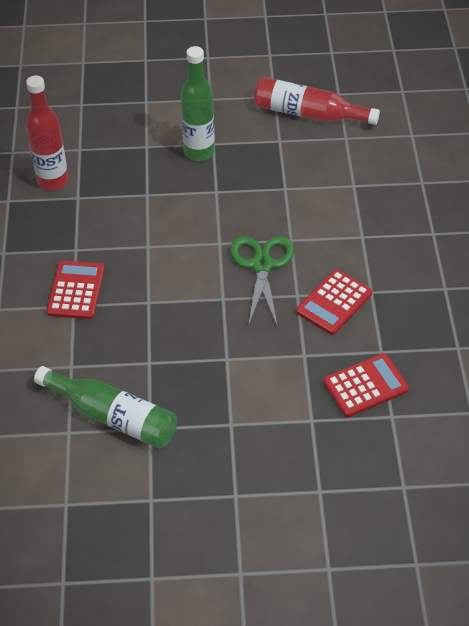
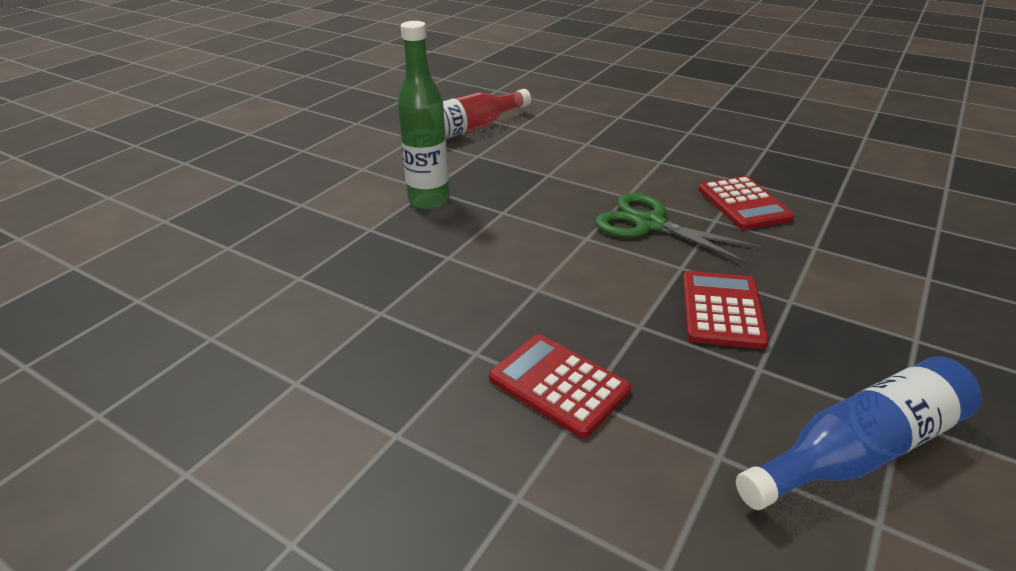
camera: 55 degrees left, 15 degrees down
red bottle [26,75,68,190] -> none
green bottle [34,366,178,449] -> blue bottle [736,356,982,510]
red calculator [323,353,409,417] -> red calculator moved to [683,271,769,349]

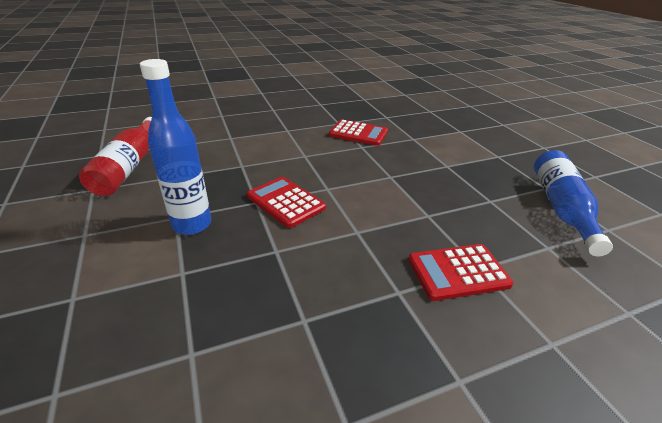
camera: 55 degrees left, 0 degrees up
green bottle [397,21,450,209] -> blue bottle [140,59,211,235]
green scissors [595,193,761,264] -> none
red calculator [683,271,769,349] -> red calculator moved to [247,177,326,228]

